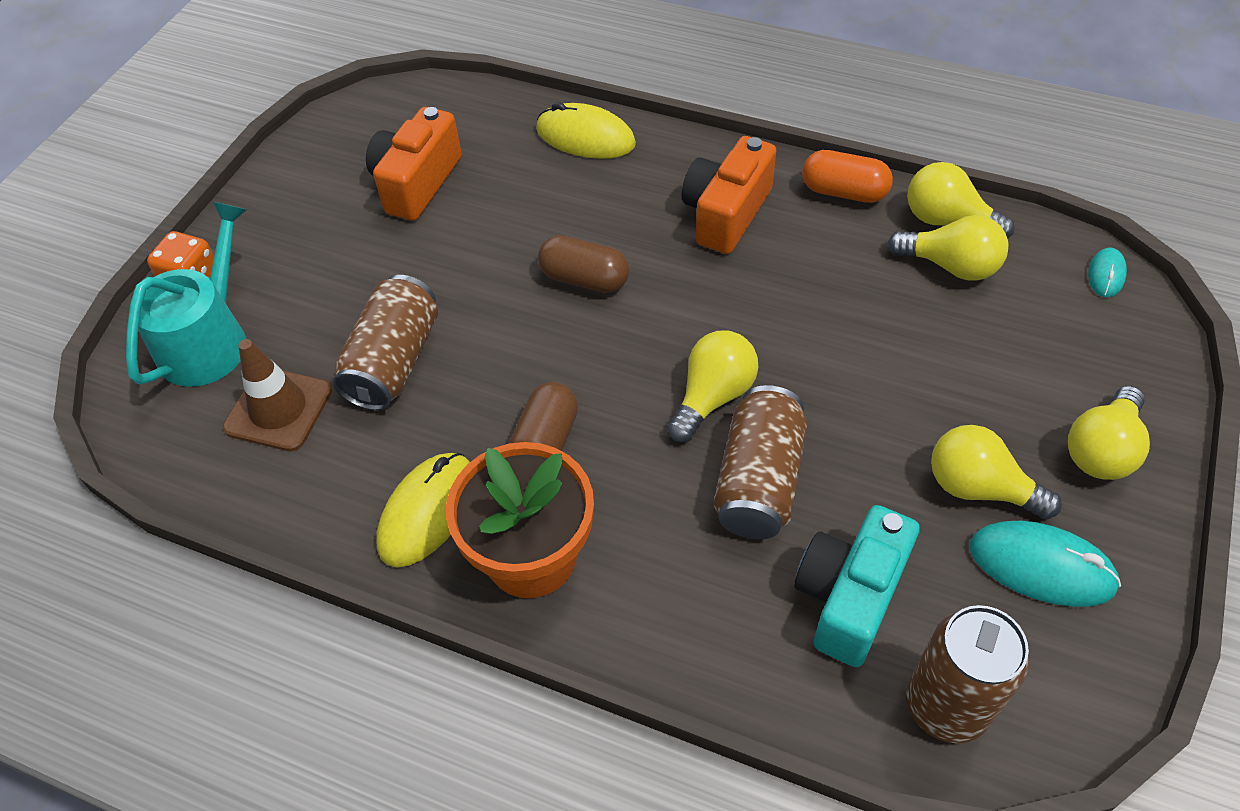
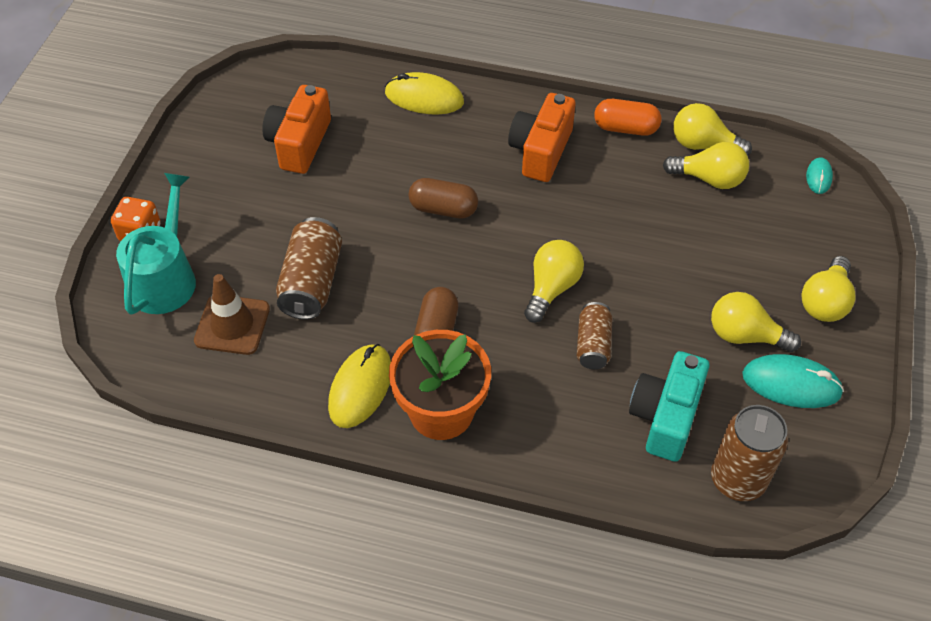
camera: 10 degrees left, 0 degrees up
brown can [713,385,807,539] -> brown can [577,302,612,369], size x0.63

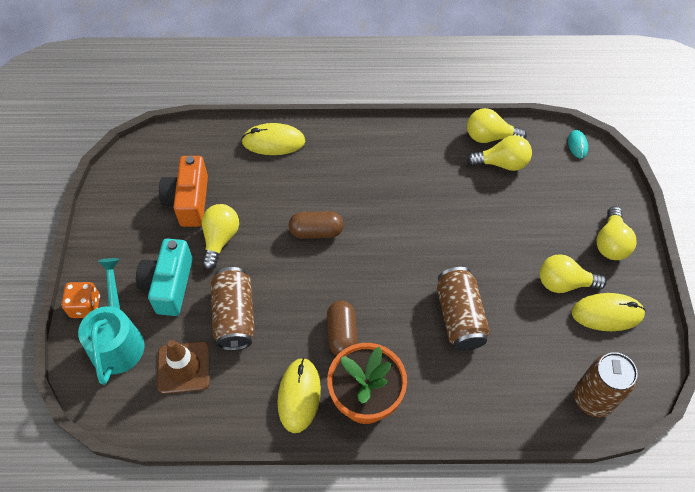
camera: 15 degrees left, 5 degrees up
orange camera [508,93,576,182] -> none
yellow light bulb [524,240,584,323] -> yellow light bulb moved to [201,204,239,270]
brown can [577,302,612,369] -> brown can [437,267,490,351], size x1.59
orange capsule [594,99,661,136] -> none
turquoise camera [629,351,710,462] -> turquoise camera moved to [136,239,193,316]
turquoise mouse [742,354,844,408] -> yellow mouse [572,293,646,331]

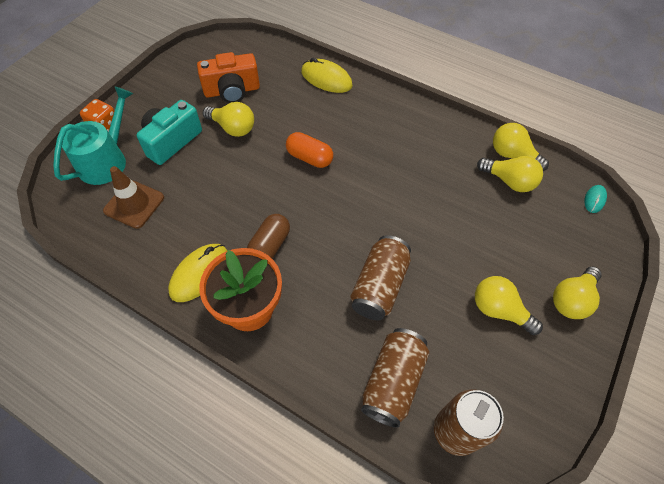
camera: 30 degrees right, 0 degrees up
orange camera [159,156,208,227] -> orange camera turned 135 degrees counterclockwise [197,52,260,103]
yellow light bulb [201,204,239,270] -> yellow light bulb turned 75 degrees clockwise [203,102,254,137]
brown can [211,267,255,351] -> brown can moved to [361,328,429,428]
brown capsule [289,211,344,239] -> orange capsule [286,132,333,168]
yellow mouse [572,293,646,331] -> none

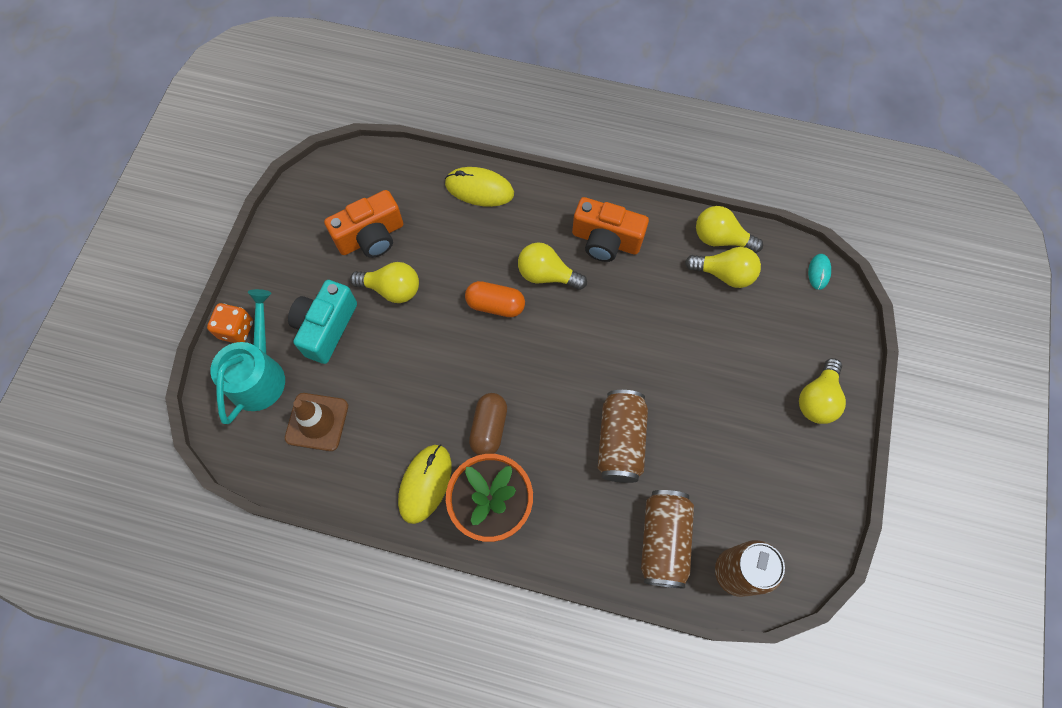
camera: 15 degrees left, 10 degrees up
yellow light bulb [475,276,543,335] -> yellow light bulb moved to [518,242,587,290]
none -> orange camera [572,197,649,262]

